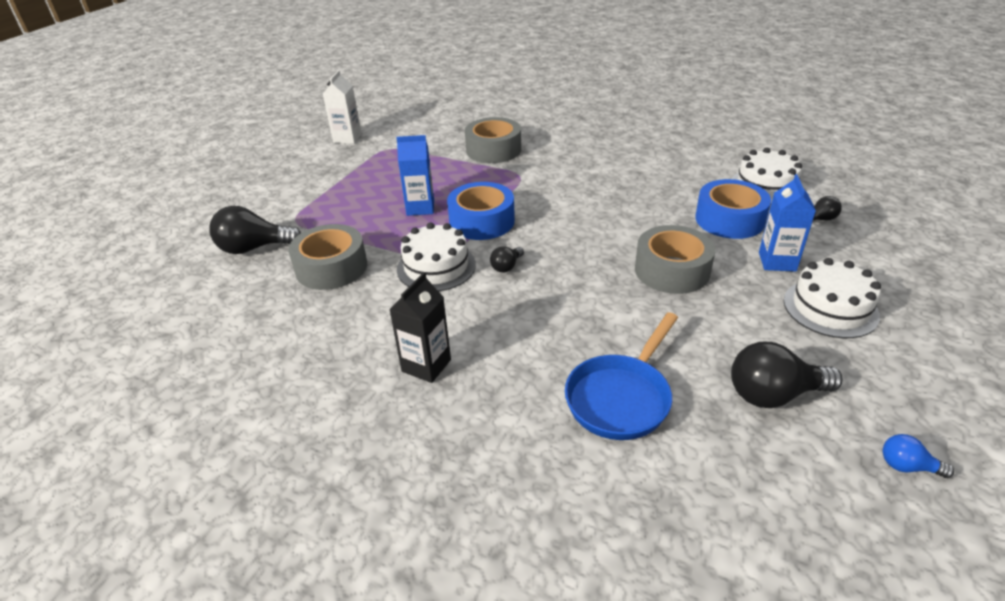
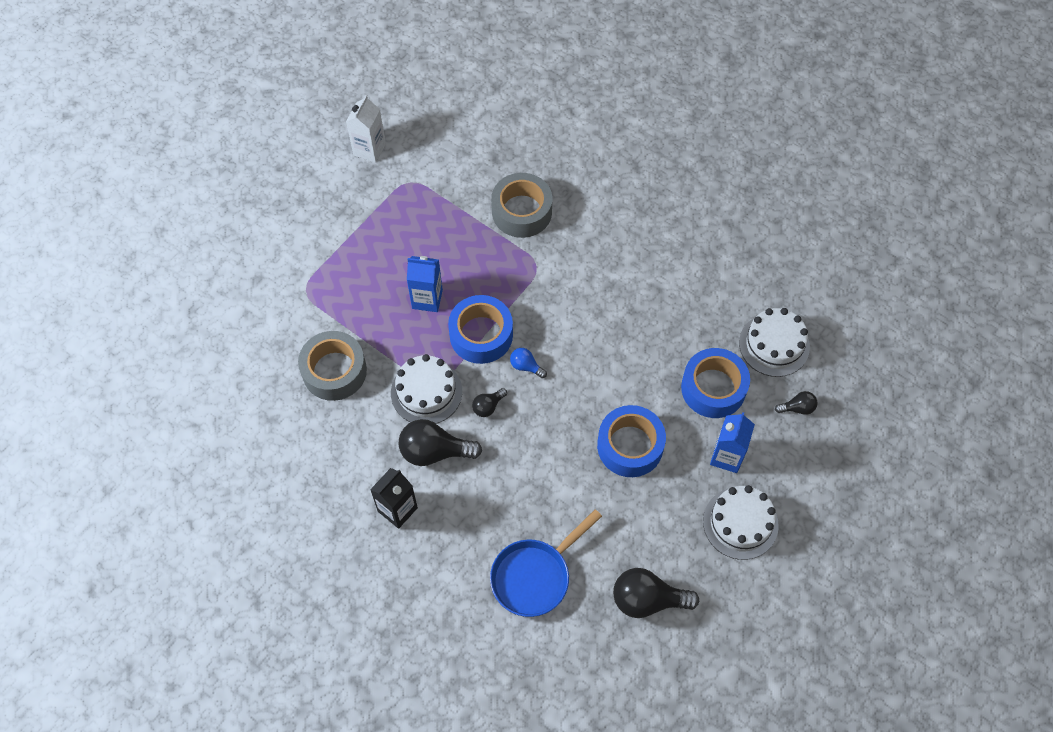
camera: 10 degrees right, 25 degrees up
black light bulb [209,206,301,254] -> black light bulb moved to [399,419,482,466]
grey tape [635,225,715,294] -> blue tape [597,405,666,477]
blue light bulb [883,434,954,478] -> blue light bulb moved to [510,348,547,378]

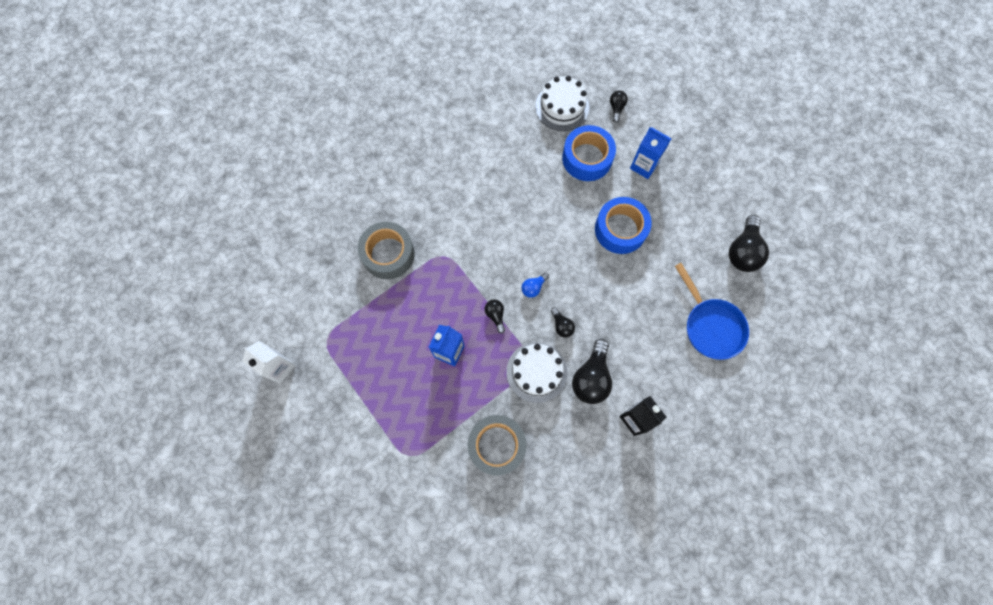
camera: 75 degrees left, 10 degrees up
blue tape [448,295,513,364] -> black light bulb [485,299,505,333]
white cake [703,485,779,560] -> none

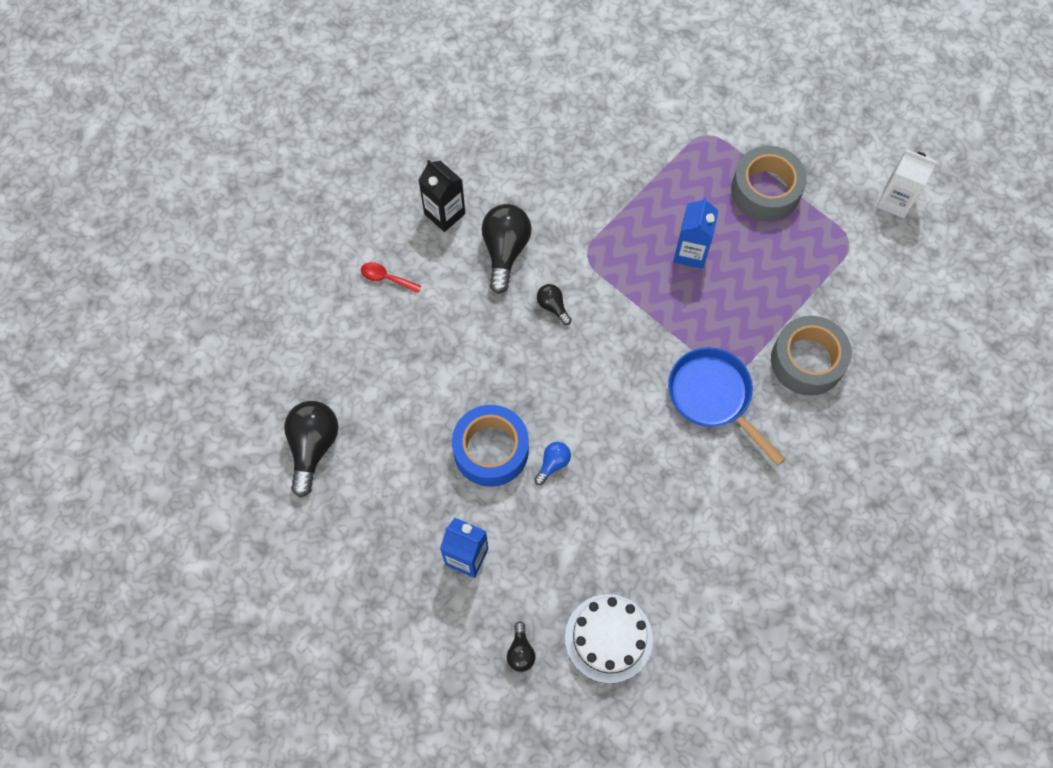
camera: 170 degrees right, 5 degrees down
grey tape [468,415,527,476] -> grey tape moved to [731,146,807,222]
black light bulb [485,299,505,333] -> none
white cake [506,342,567,403] -> none
blue light bulb [521,273,549,298] -> blue light bulb moved to [534,442,571,485]
blue tape [562,125,616,181] -> none
blue pan [675,263,749,360] -> blue pan moved to [668,347,785,466]
none -> red spoon [361,262,421,293]

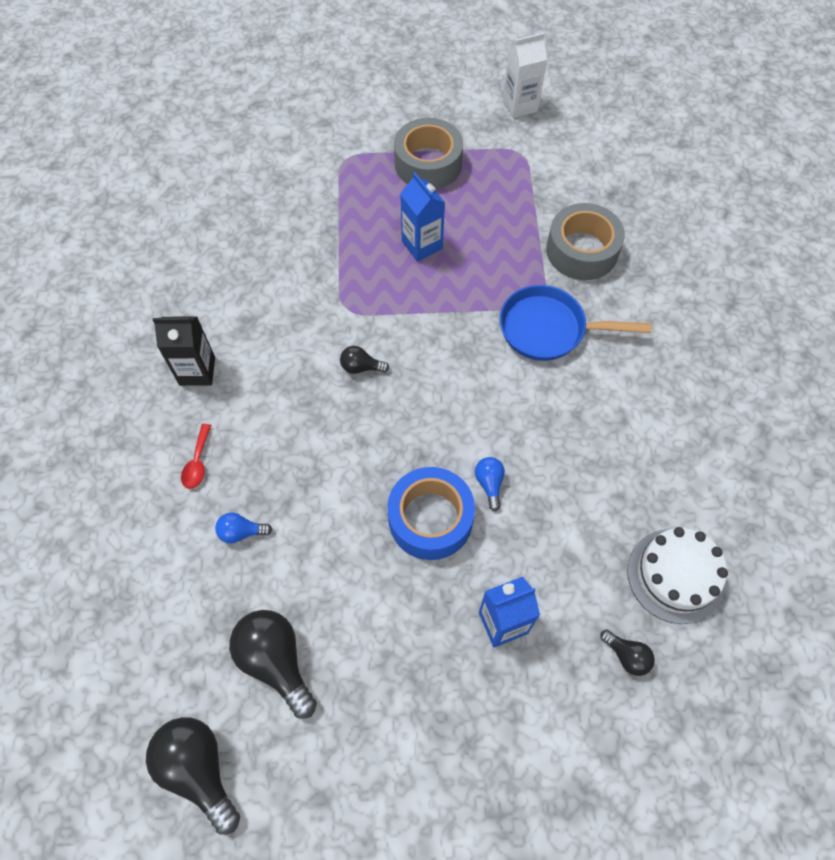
camera: 45 degrees left, 5 degrees down
red spoon [361,262,421,293] -> red spoon turned 60 degrees counterclockwise [181,424,211,489]
black light bulb [482,204,532,294] -> black light bulb moved to [146,717,240,835]
none -> blue light bulb [215,513,272,544]

